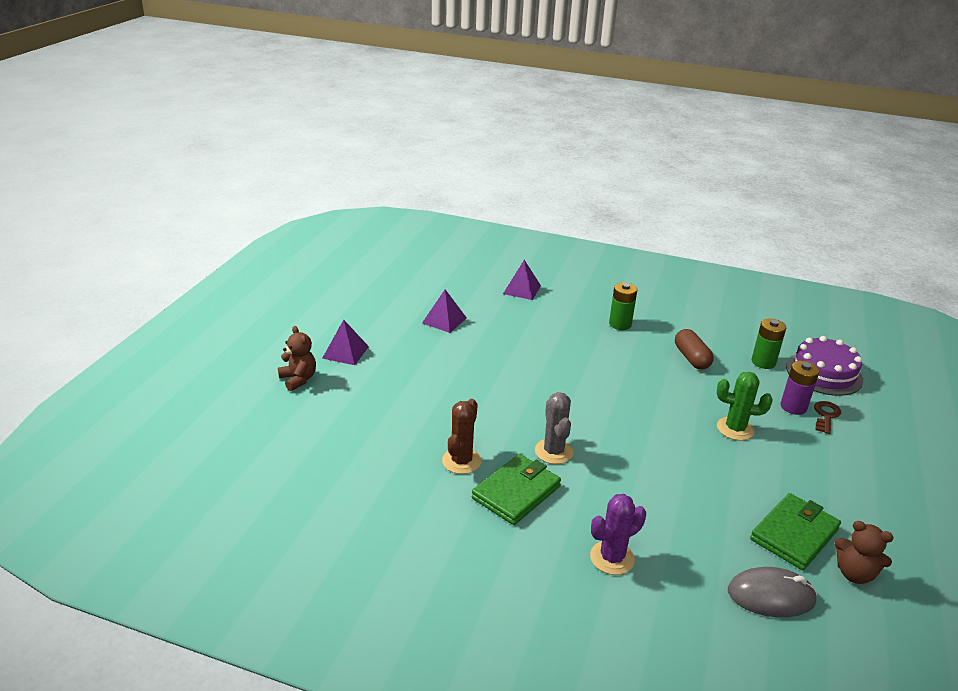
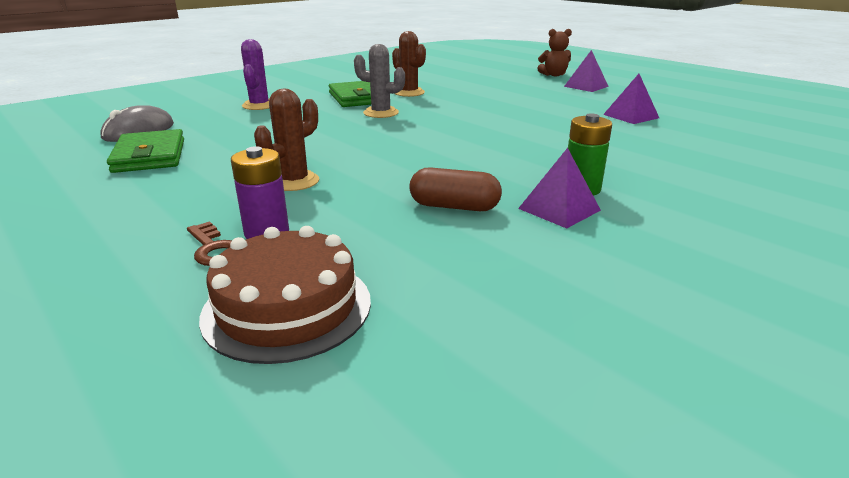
camera: 120 degrees right, 5 degrees down
purple pyramid [503,260,541,300] -> purple pyramid moved to [518,148,601,228]
green cactus [717,372,773,441] -> brown cactus [254,89,319,191]
green battery [751,319,786,369] -> none
purple cake [786,336,863,396] -> brown cake [199,226,371,364]
brown teddy bear [835,521,894,584] -> none

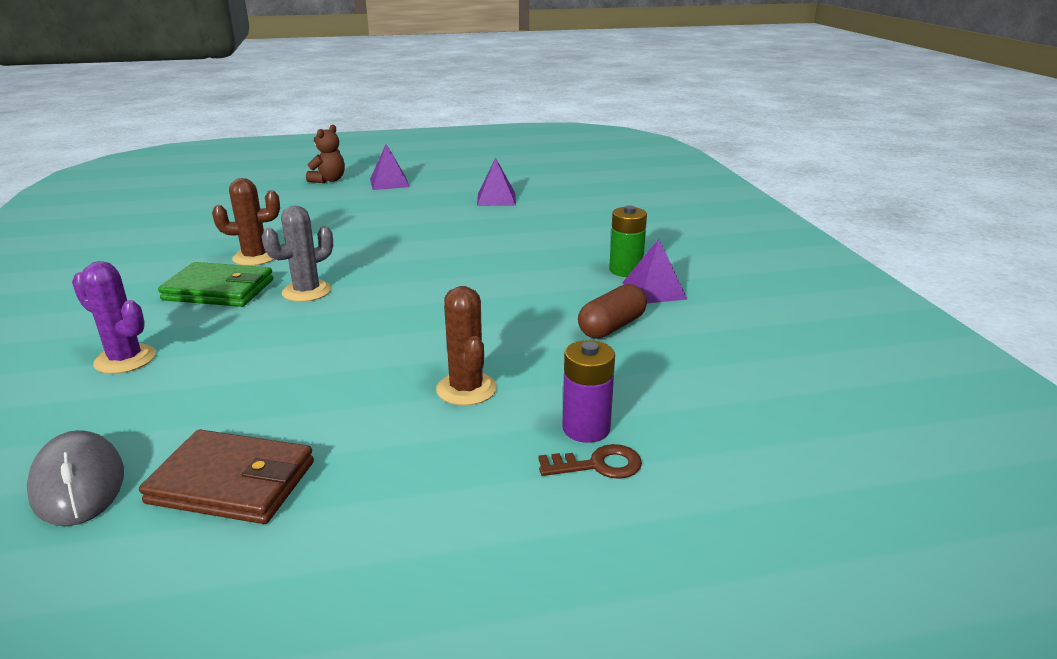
camera: 60 degrees left, 0 degrees up
green wallet [107,129,184,173] -> brown wallet [139,430,314,524]
brown cake [199,226,371,364] -> none

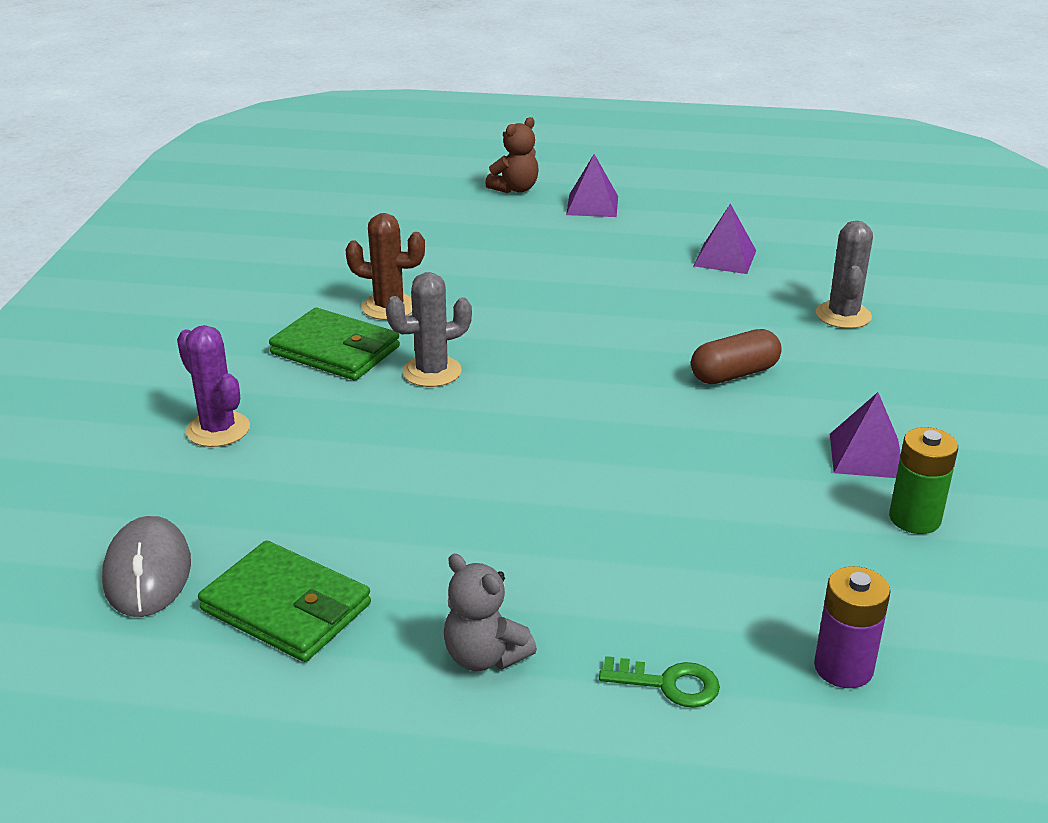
camera: 20 degrees right, 5 degrees up
brown wallet [139,430,314,524] -> green wallet [198,540,371,662]
brown cactus [436,286,497,406] -> none
brown key [538,444,642,479] -> green key [599,656,720,708]
purple battery [562,340,615,443] -> purple battery moved to [814,566,890,688]
brown capsule [578,284,647,339] -> brown capsule moved to [691,329,782,384]
green battery [609,205,647,277] -> green battery moved to [889,427,958,534]
none -> grey teddy bear [444,554,537,671]
none -> grey cactus [816,221,873,329]

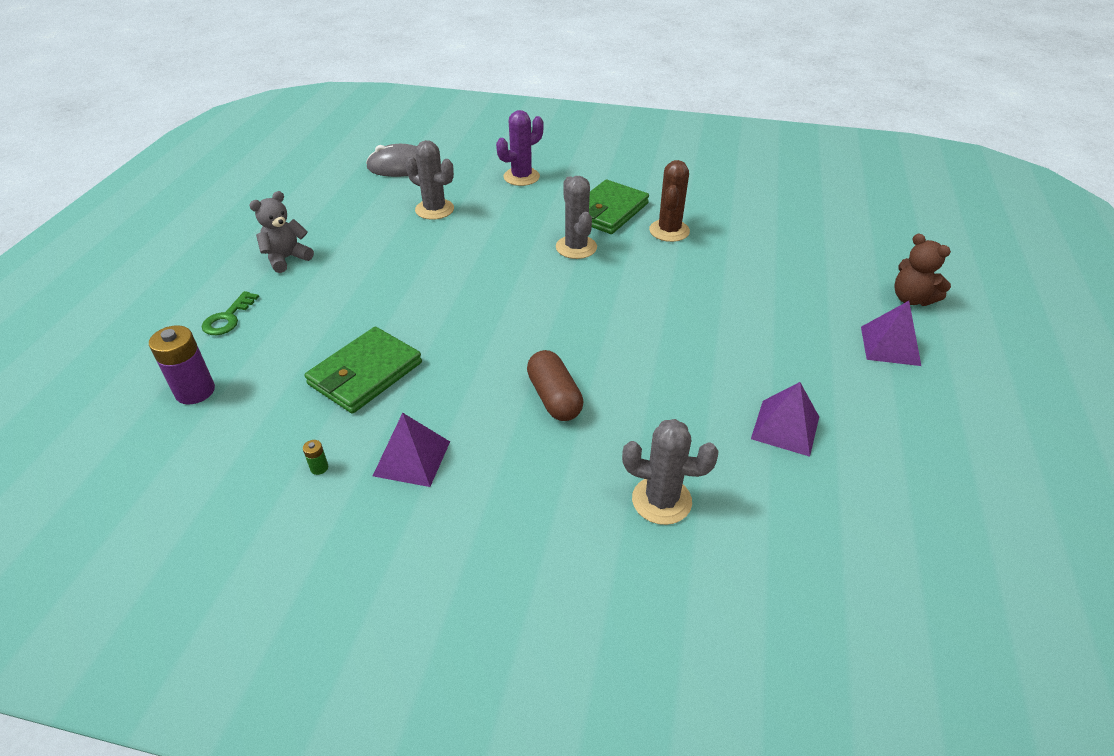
camera: 95 degrees right, 10 degrees up
green wallet [198,540,371,662] -> green wallet moved to [305,327,422,414]
green battery [889,427,958,534] -> green battery [303,440,328,475], size x0.42
none -> grey cactus [406,140,454,220]

